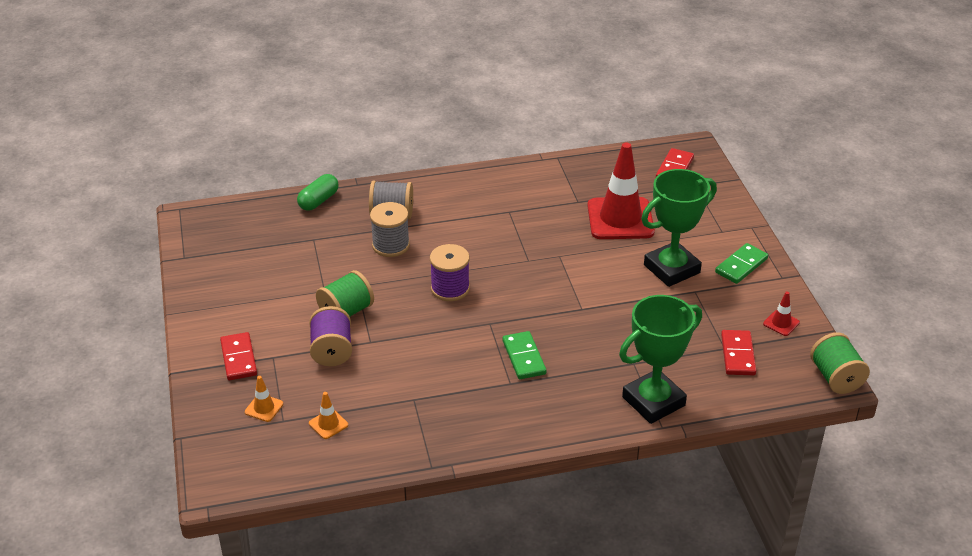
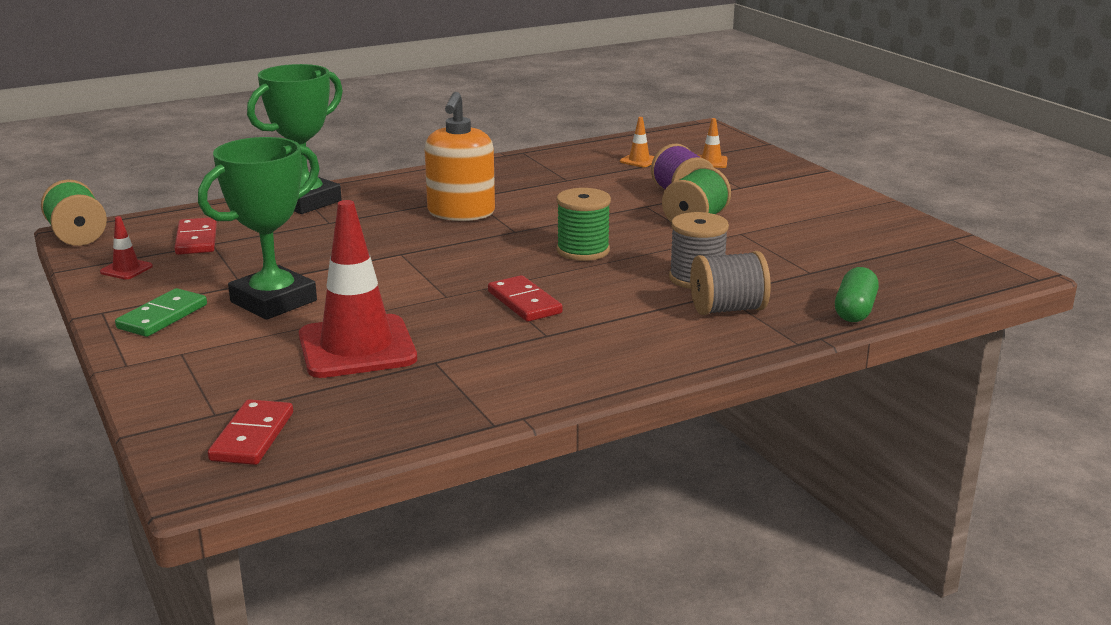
camera: 165 degrees right, 15 degrees down
red domino [220,332,257,380] -> red domino moved to [488,275,563,322]
purple spool [430,244,470,301] -> green spool [557,188,611,261]
green domino [502,331,547,379] -> orange soap dispenser [425,92,495,221]

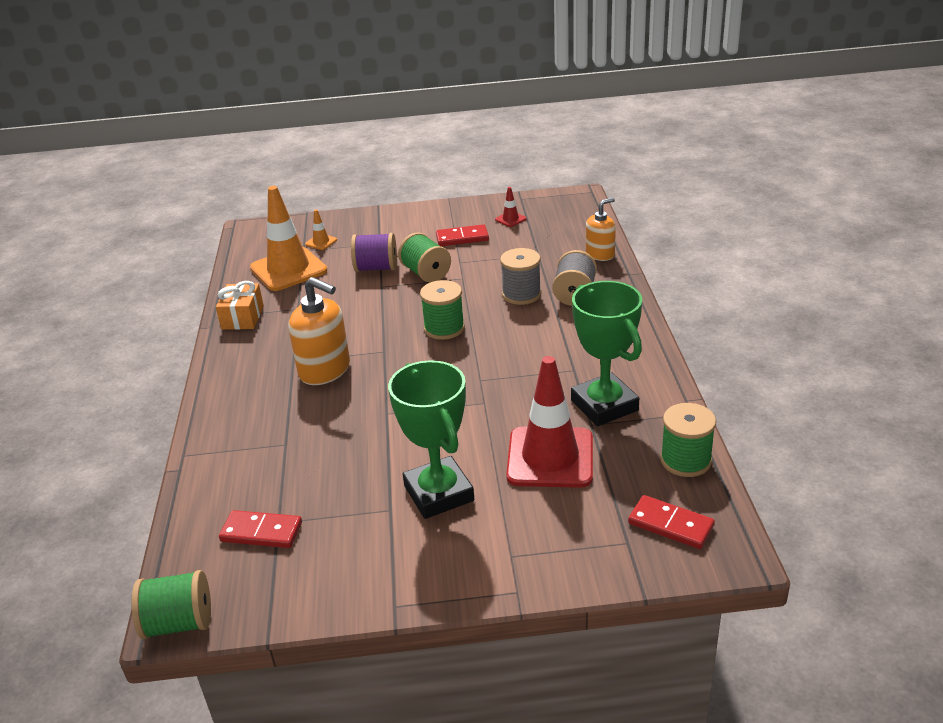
camera: 65 degrees left, 10 degrees up
red traffic cone [100,216,153,279] -> red traffic cone moved to [495,187,527,227]
green domino [115,288,207,337] -> none
green trophy [247,64,343,214] -> green trophy moved to [571,281,642,426]
red domino [488,275,563,322] -> red domino moved to [436,224,489,246]
orange traffic cone [620,117,655,167] -> orange traffic cone [250,186,327,291], size x2.41
green capsule [835,267,879,322] -> orange soap dispenser [586,198,616,261]
none -> orange gift [216,281,264,330]
none -> green spool [660,403,716,477]

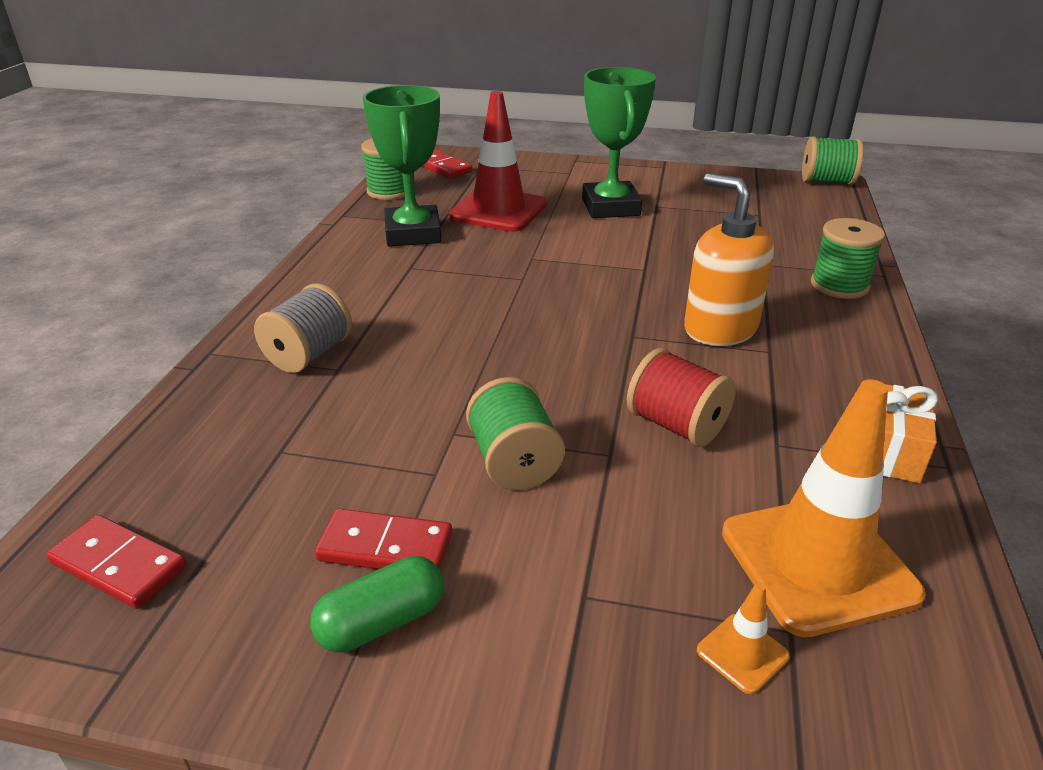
camera: 165 degrees left, 0 degrees up
red domino [219,510,302,548] -> red domino moved to [47,515,187,609]
purple spool [351,233,397,272] -> none
green spool [420,280,465,340] -> green spool moved to [811,218,885,299]
red traffic cone [495,187,527,227] -> none
grey spool [500,248,541,305] -> none
orange soap dispenser [586,198,616,261] -> none
none -> green capsule [310,556,444,652]
none -> red spool [627,348,736,447]

